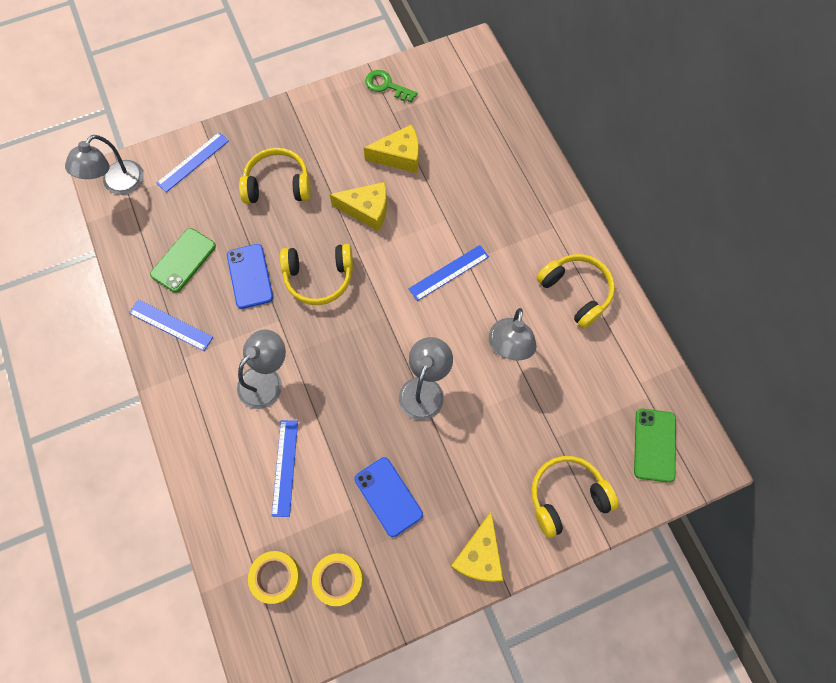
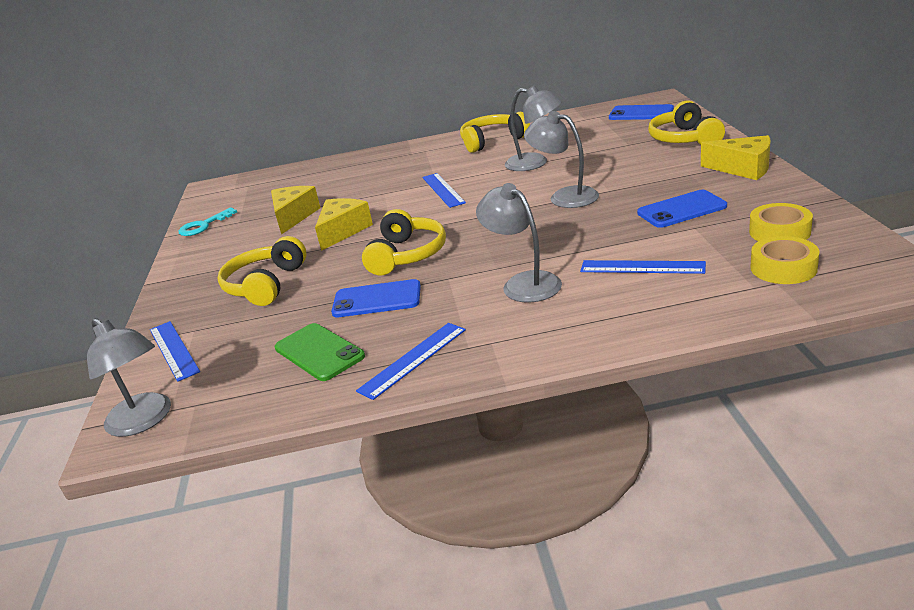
camera: 70 degrees left, 40 degrees down
green key [365,70,418,102] -> turquoise key [179,207,237,236]
green phone [634,409,676,483] -> blue phone [609,104,674,120]

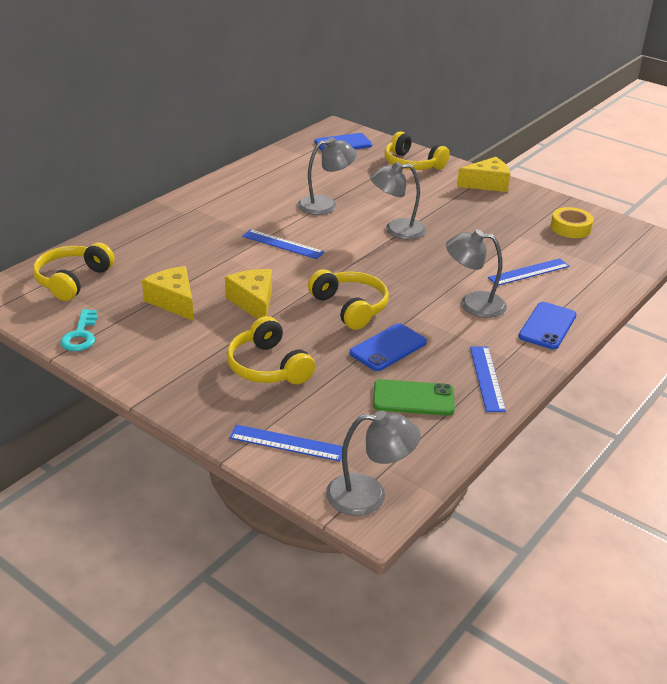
camera: 50 degrees left, 5 degrees up
yellow headphones [460,112,530,153] -> yellow headphones moved to [33,242,114,301]
blue phone [637,190,727,228] -> blue phone moved to [518,302,577,349]
yellow tape [750,236,820,284] -> none

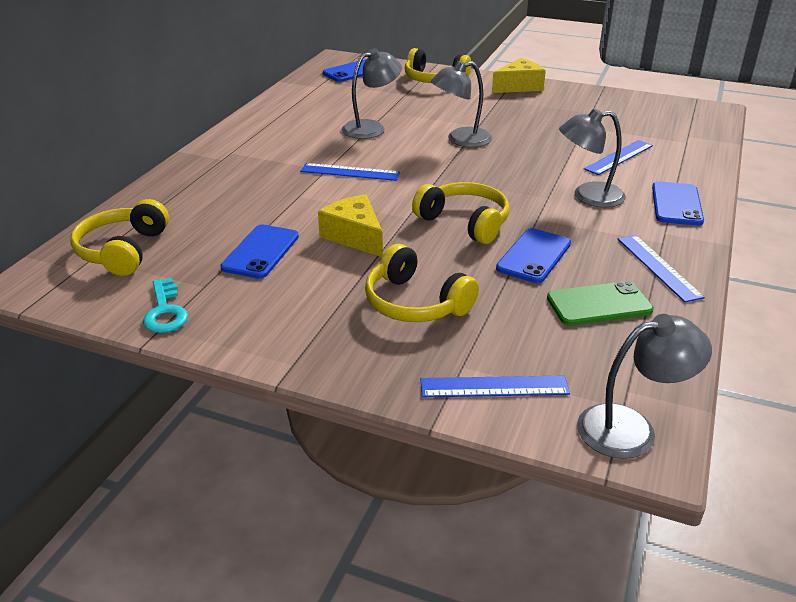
camera: 15 degrees left, 0 degrees up
yellow cheese [142,266,194,321] -> blue phone [221,225,299,279]
yellow tape [551,207,594,238] -> none

